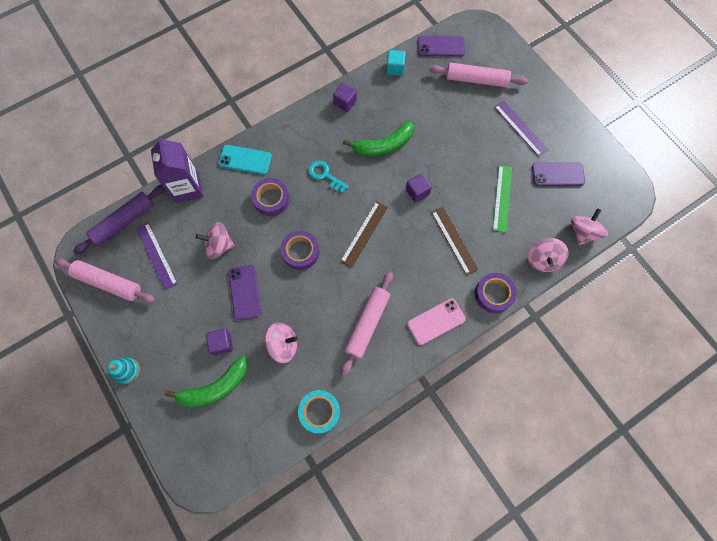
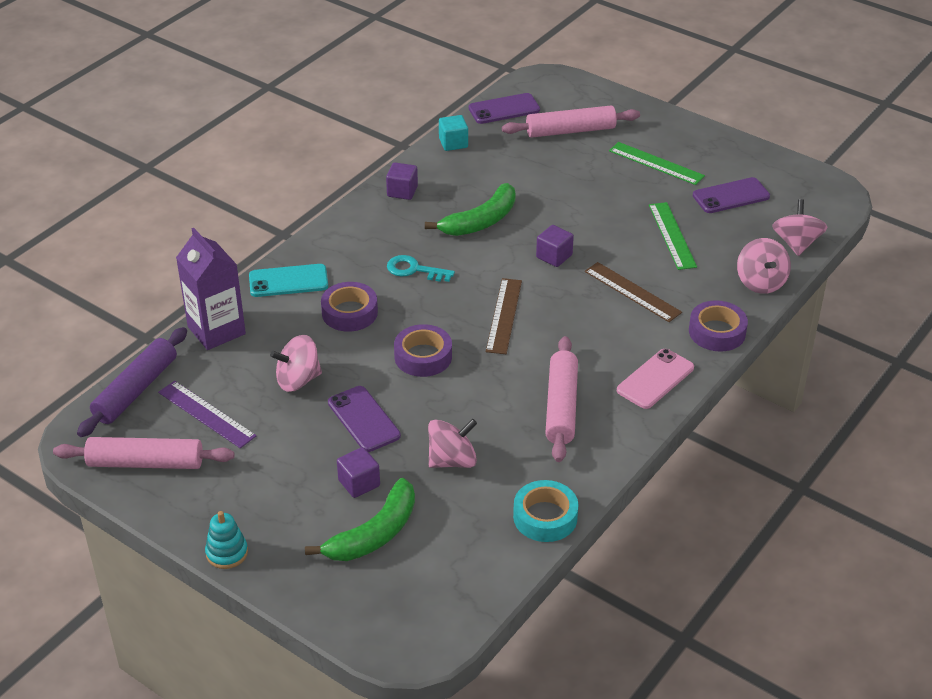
camera: 20 degrees left, 30 degrees down
purple ruler [494,101,549,157] -> green ruler [609,142,705,185]

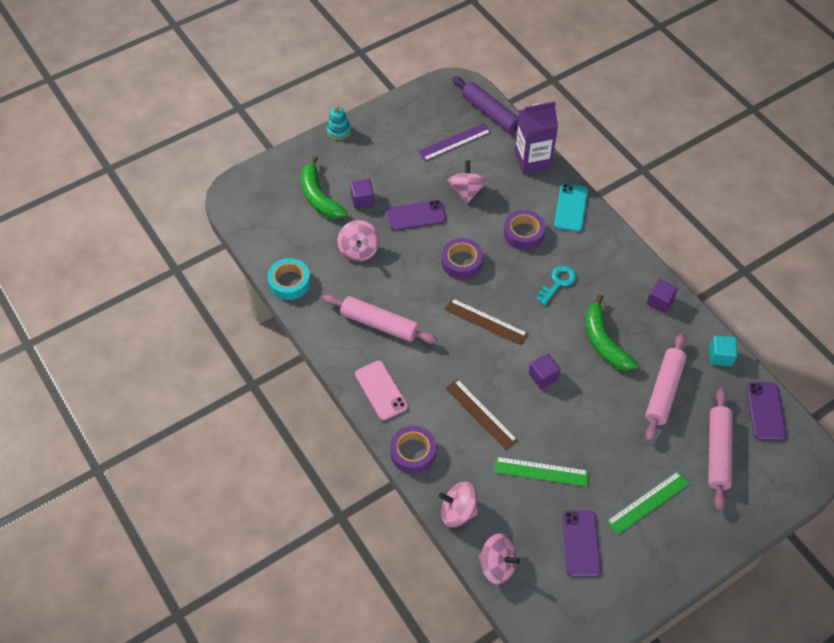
camera: 110 degrees right, 15 degrees up
pink rolling pin [53,437,234,469] -> pink rolling pin moved to [645,333,686,442]
brown ruler [585,262,682,322] -> brown ruler turned 75 degrees clockwise [445,379,518,450]

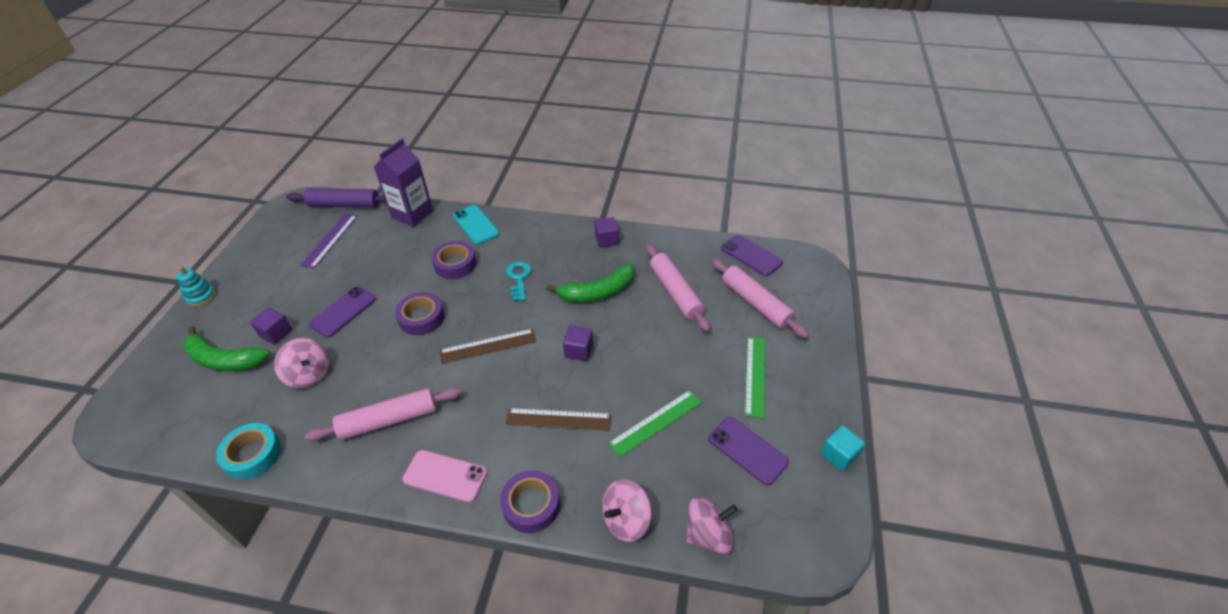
camera: 45 degrees left, 10 degrees down
pink spinning top [448,160,488,203] -> none
green banana [585,294,638,371] -> green banana turned 45 degrees counterclockwise [546,264,635,303]
turquoise cube [709,335,737,366] -> turquoise cube moved to [821,425,865,471]

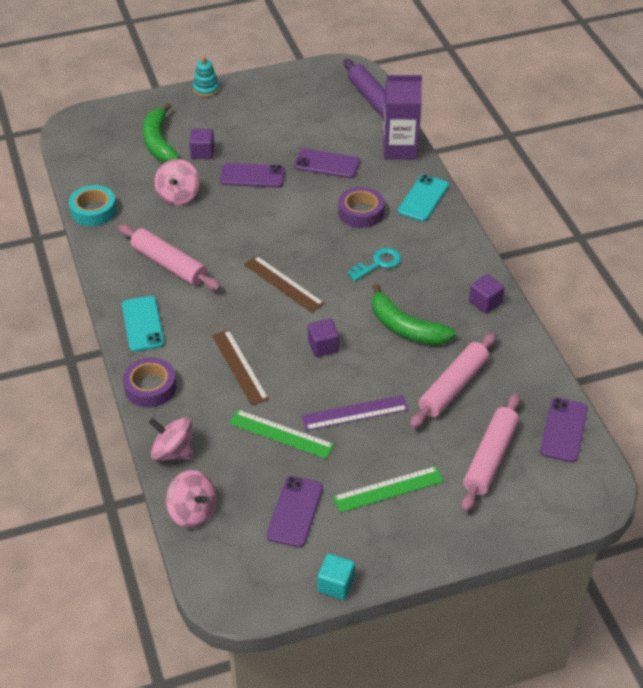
camera: 60 degrees right, 0 degrees up
purple ruler [300,214,357,269] -> purple ruler moved to [301,395,409,431]
purple tape [395,292,445,335] -> none
pink phone [402,450,487,503] -> turquoise phone [122,296,165,352]
none -> purple phone [294,149,360,178]

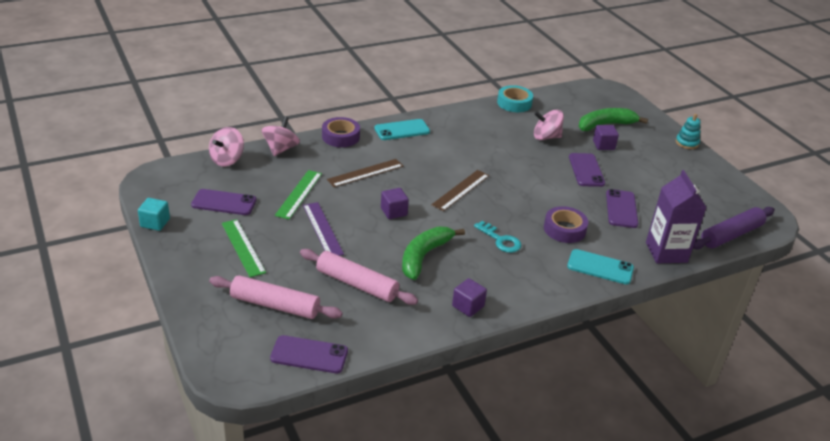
camera: 80 degrees right, 10 degrees down
pink rolling pin [118,224,221,290] -> none

